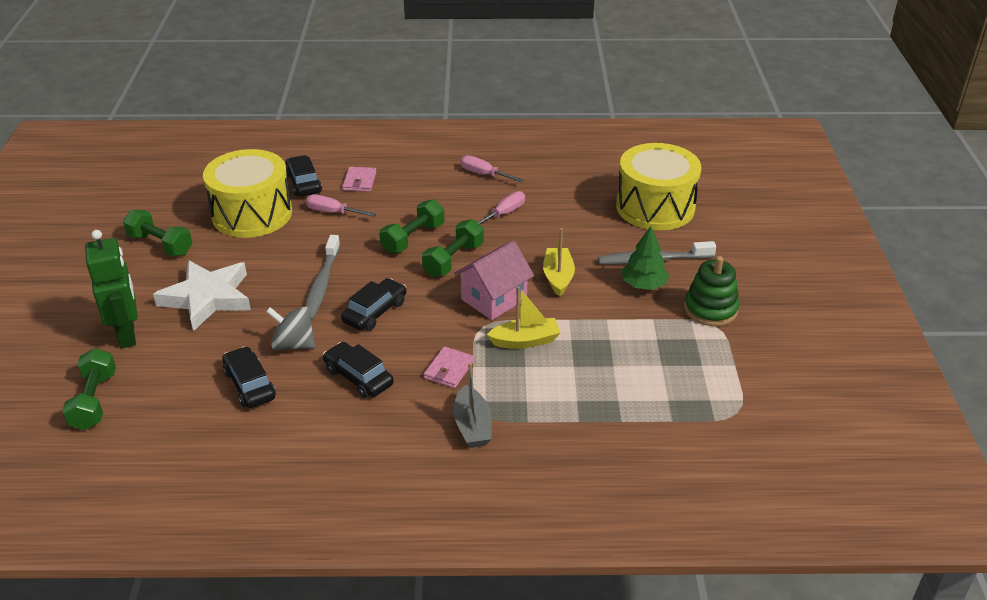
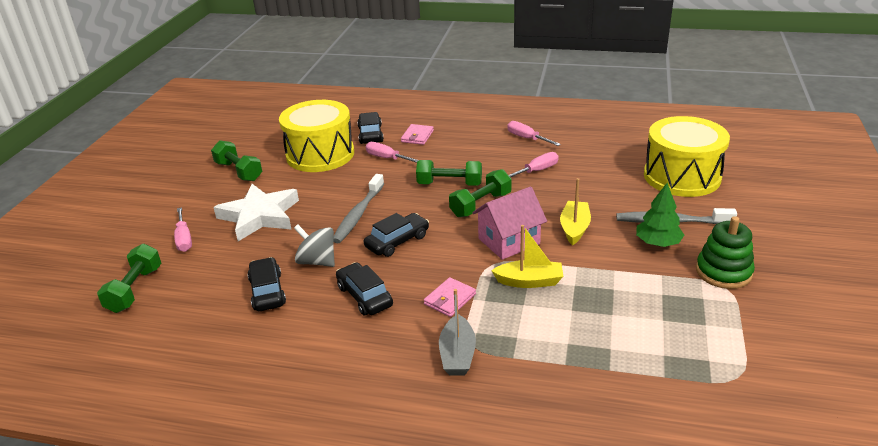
camera: 15 degrees right, 5 degrees down
green robot [85,230,137,348] -> pink screwdriver [174,207,192,252]
green dumbbell [379,199,444,253] -> green dumbbell turned 45 degrees clockwise [416,160,482,186]

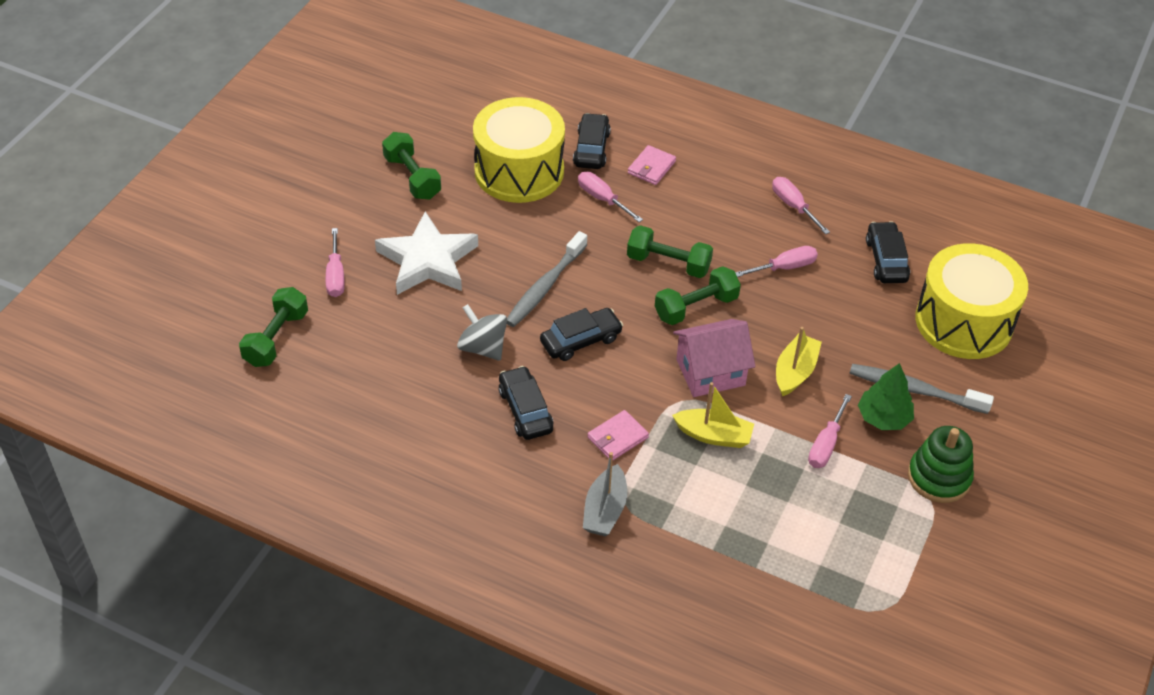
camera: 10 degrees right, 15 degrees up
black car [247,257,286,311] -> black car moved to [866,221,910,283]
none -> pink screwdriver [808,394,852,468]

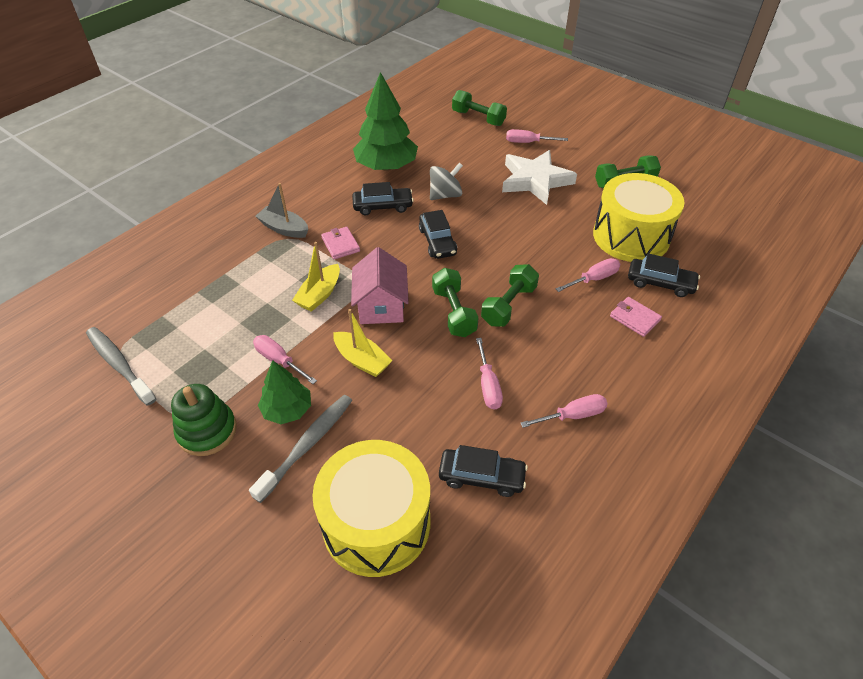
camera: 105 degrees right, 0 degrees up
grey toothbrush [507,231,587,327] -> grey toothbrush moved to [86,327,157,406]
none -> green tree [353,72,418,171]

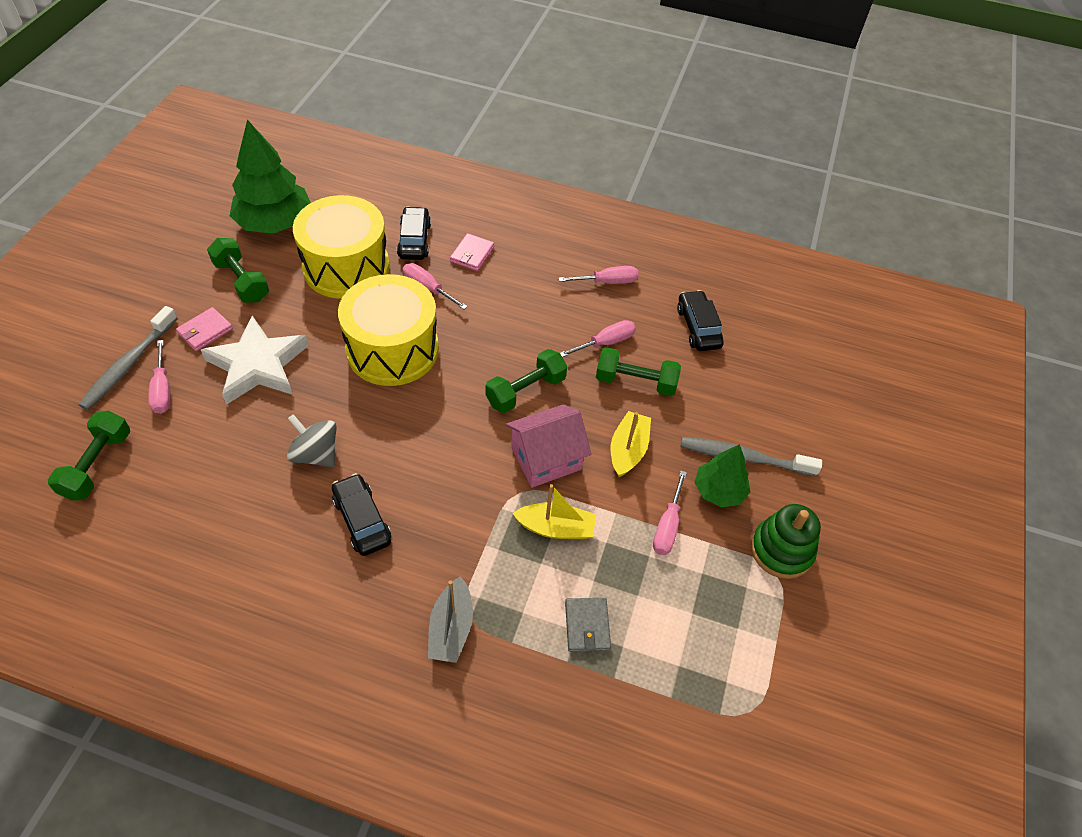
camera: 115 degrees left, 5 degrees up
grey toothbrush [86,327,157,406] -> grey toothbrush moved to [78,306,178,410]
yellow drum [313,440,430,577] -> yellow drum moved to [338,274,439,386]
pink wallet [321,227,360,259] -> pink wallet moved to [176,307,233,351]
green tree [353,72,418,171] -> green tree moved to [230,120,311,234]
black car [419,210,457,259] -> none
green dumbbell [481,264,539,327] -> green dumbbell moved to [596,347,681,396]
pink screwdriver [521,394,608,428] -> pink screwdriver turned 120 degrees clockwise [559,266,639,284]
none -> grey wallet [565,598,611,652]

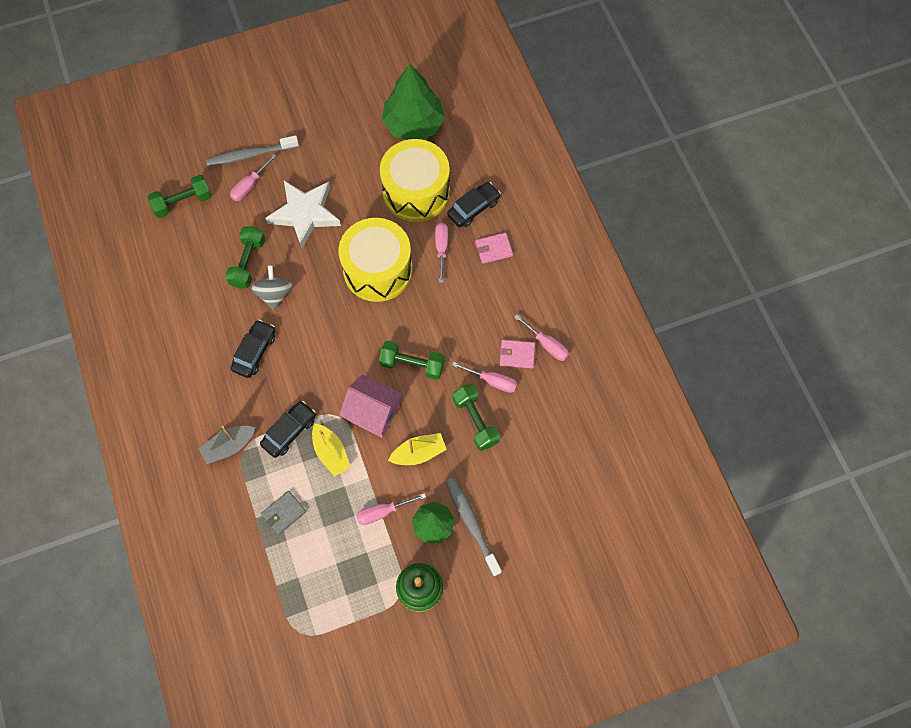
camera: 55 degrees right, 15 degrees up
pink wallet [176,307,233,351] -> pink wallet moved to [500,340,535,368]
green dumbbell [207,238,269,303] -> green dumbbell moved to [225,226,265,288]
black car [677,290,724,351] -> black car moved to [260,401,316,458]

